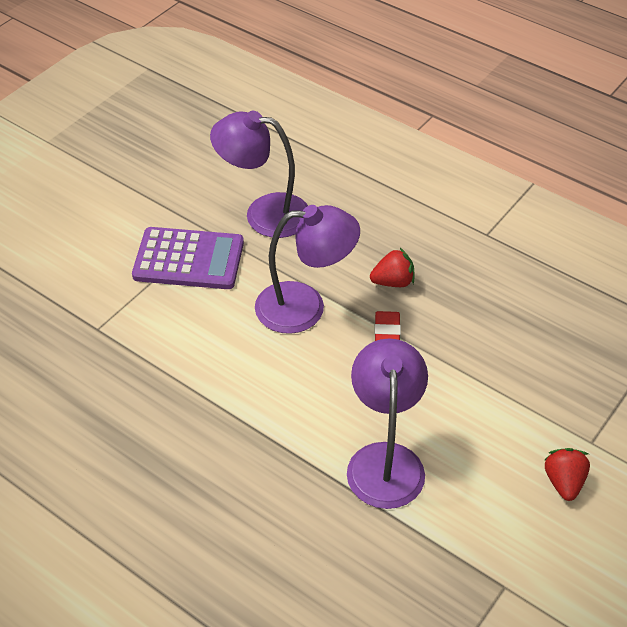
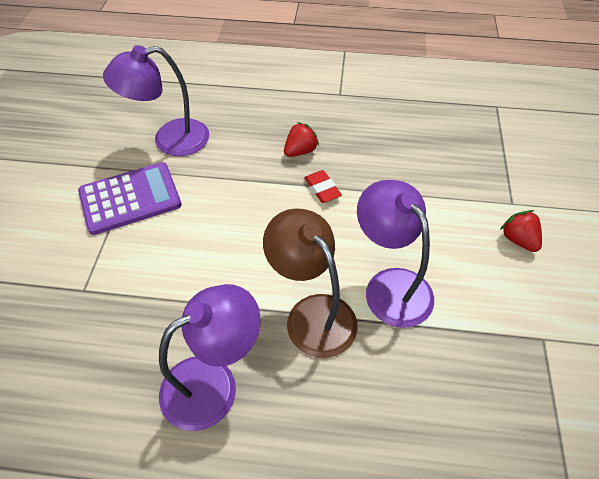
camera: 30 degrees left, 5 degrees up
purple lamp [255,205,360,334] -> purple lamp moved to [159,284,261,431]
none -> brown lamp [263,208,358,358]

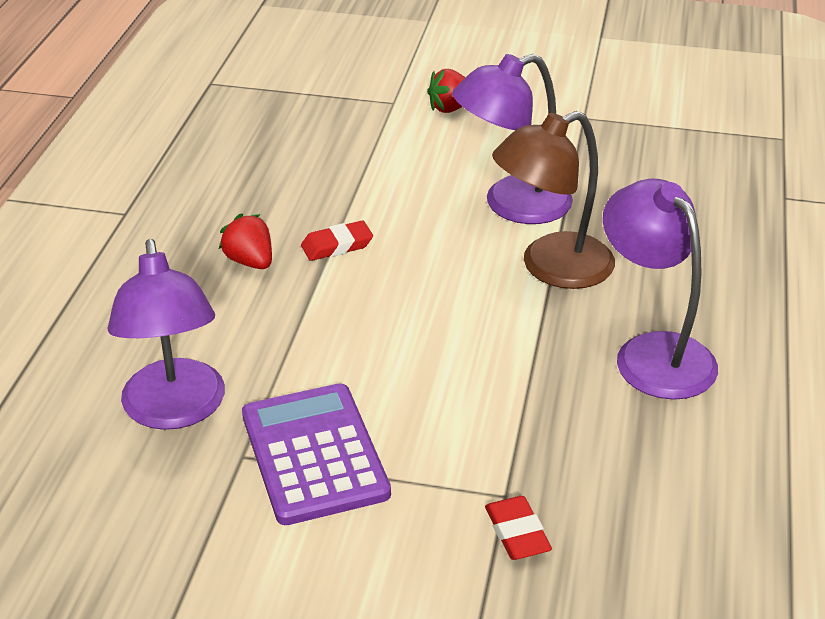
camera: 85 degrees left, 15 degrees down
none -> red eraser [485,496,552,560]

